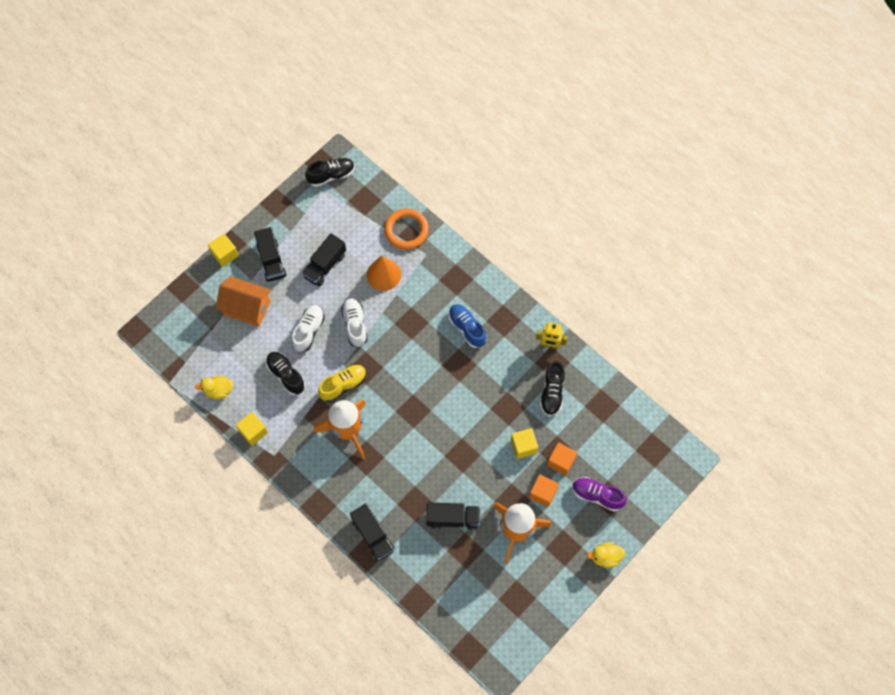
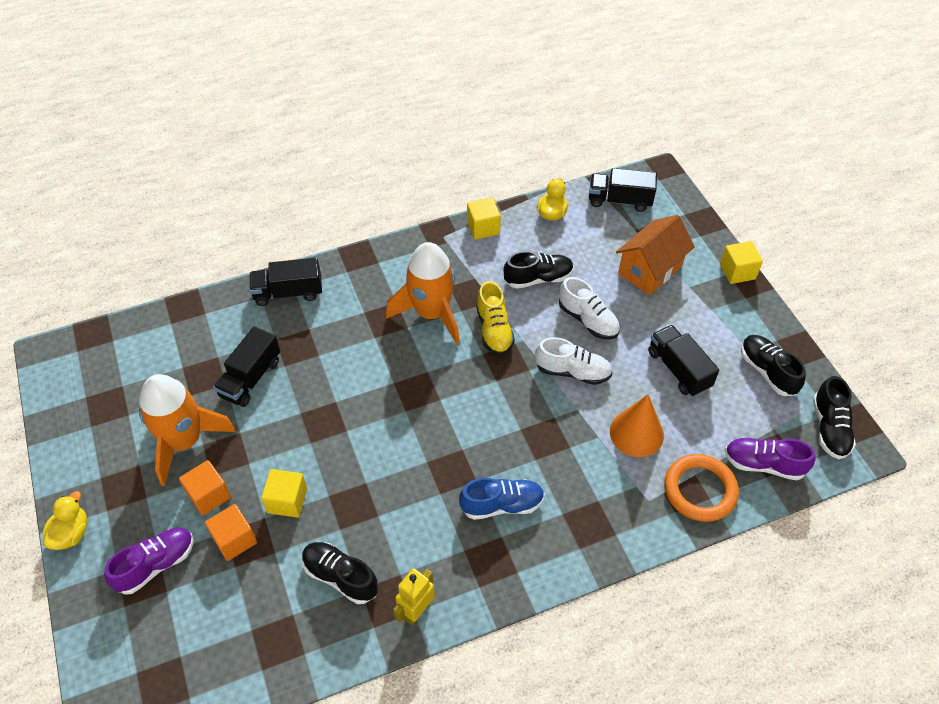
camera: 115 degrees right, 15 degrees down
black truck [254,227,287,282] -> black truck moved to [589,168,657,212]
none -> purple shoe [725,438,816,480]
none -> black shoe [741,335,806,396]

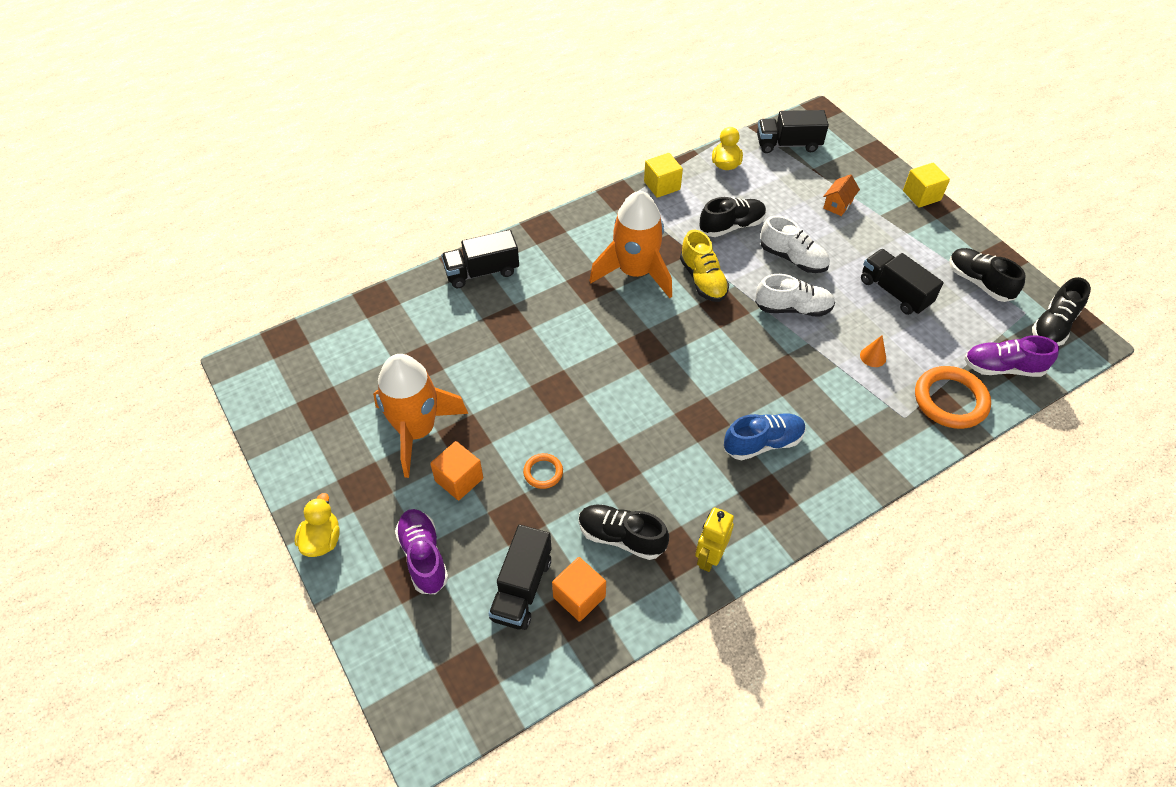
camera: 10 degrees left, 0 degrees up
purple shoe [104,527,194,595] -> purple shoe turned 60 degrees counterclockwise [395,509,449,594]
orange cube [205,504,257,561] -> orange cube moved to [552,557,606,622]
black truck [213,326,280,407] -> black truck moved to [488,525,551,630]
yellow cube [261,469,307,518] -> orange ring [523,453,563,489]
orange cone [610,394,664,457] -> orange cone [860,335,886,367], size x0.47
orange house [616,215,695,295] -> orange house [823,174,860,216], size x0.50
black shoe [813,376,856,459] -> black shoe turned 45 degrees clockwise [1032,277,1091,346]

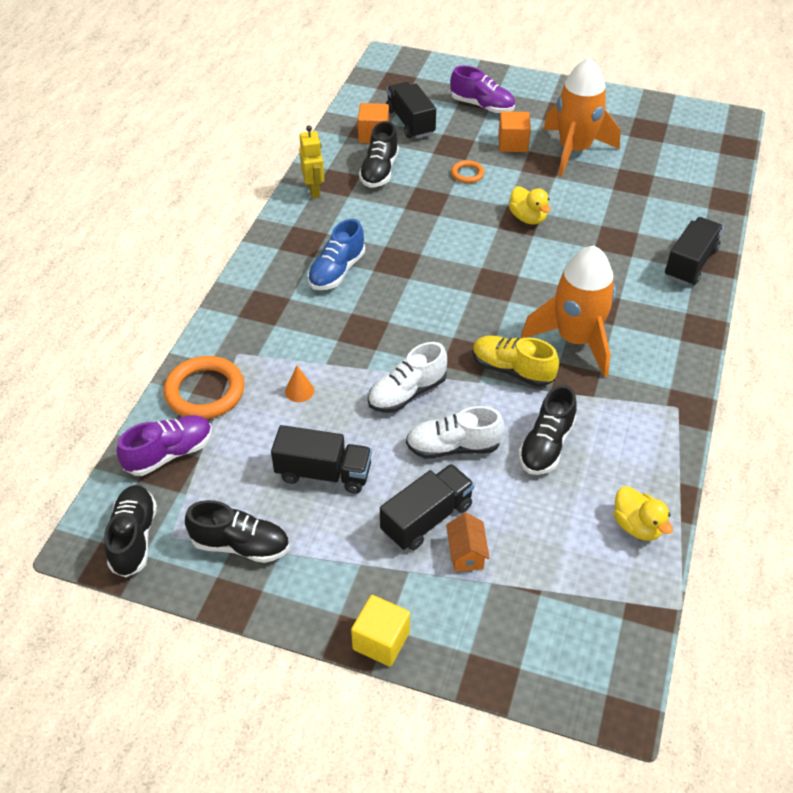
camera: 140 degrees right, 5 degrees down
yellow duck [295,493,340,557] -> yellow duck moved to [509,186,551,225]
black shoe [579,505,669,560] -> black shoe turned 120 degrees clockwise [359,121,399,188]
yellow cube [644,153,683,198] -> none
black truck [757,110,829,153] -> black truck moved to [380,464,475,551]

